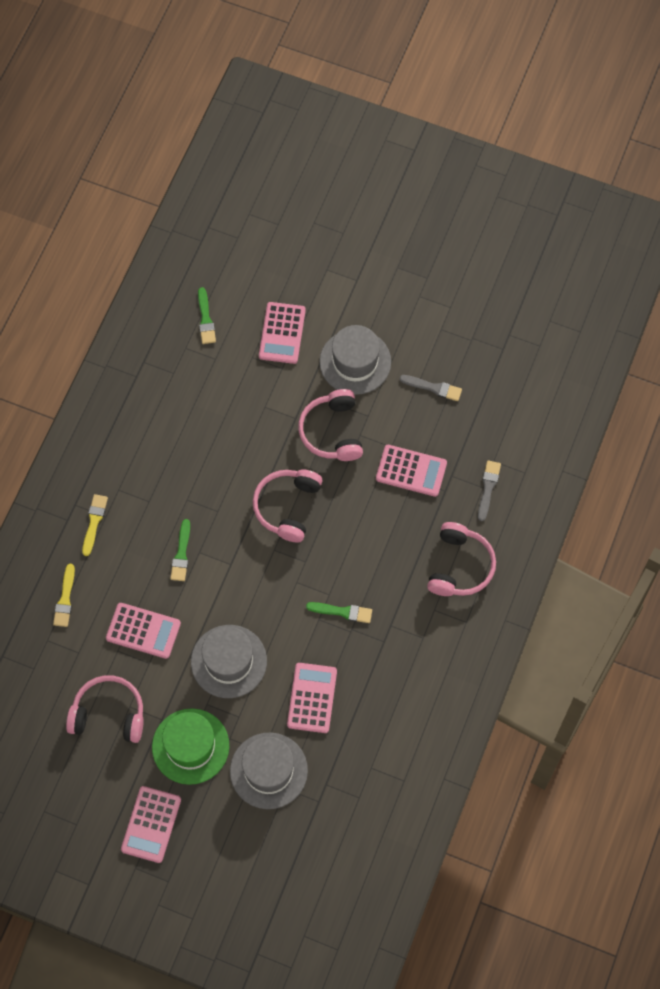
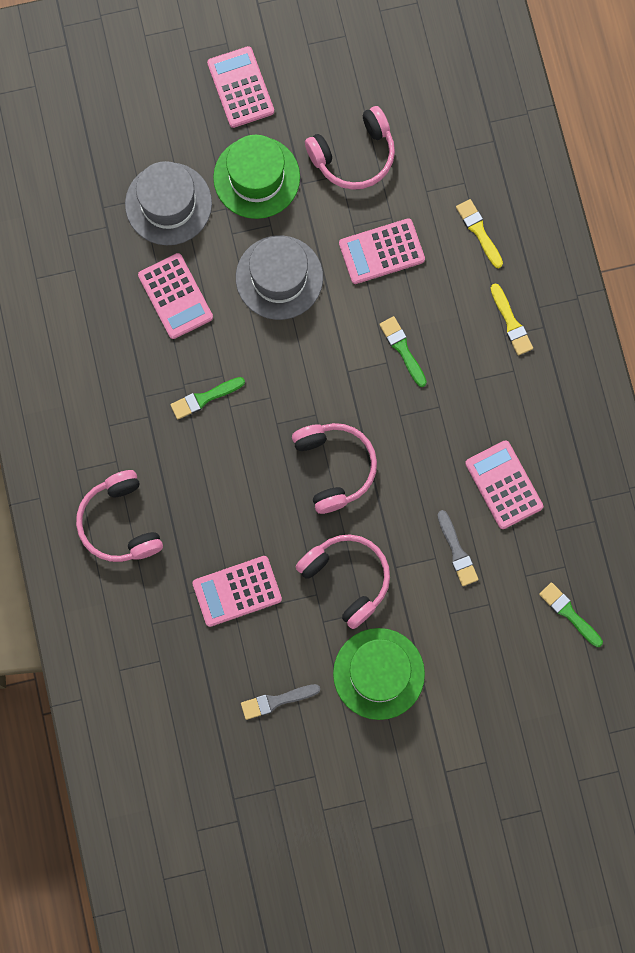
camera: 145 degrees right, 10 degrees up
pink calculator [259,302,306,364] -> pink calculator moved to [465,440,543,529]
grey hat [320,325,391,395] -> green hat [333,628,425,720]
grey brush [478,460,501,521] -> grey brush moved to [437,510,479,586]

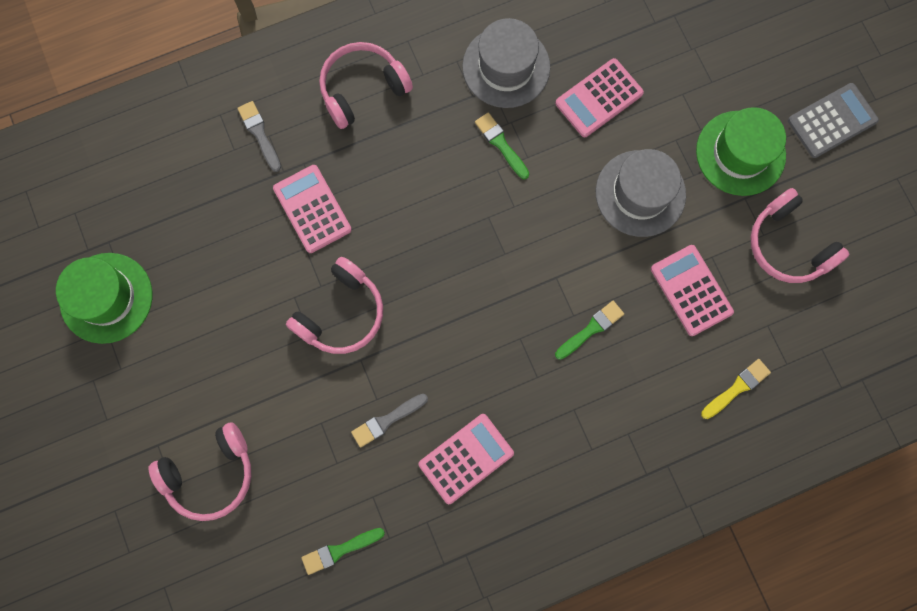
camera: 80 degrees right, 0 degrees up
grey hat [125,161,212,245] -> grey hat moved to [462,18,550,108]
pink calculator [207,46,274,128] -> grey calculator [788,83,879,158]
grey brush [241,684,320,720] -> grey brush moved to [237,101,281,172]
pink headphones [292,423,377,514] -> pink headphones moved to [148,422,252,521]
green hat [333,628,425,720] -> green hat moved to [56,253,152,344]
yellow brush [491,283,533,355] -> none
green brush [539,582,603,647] -> green brush turned 150 degrees counterclockwise [301,528,385,575]

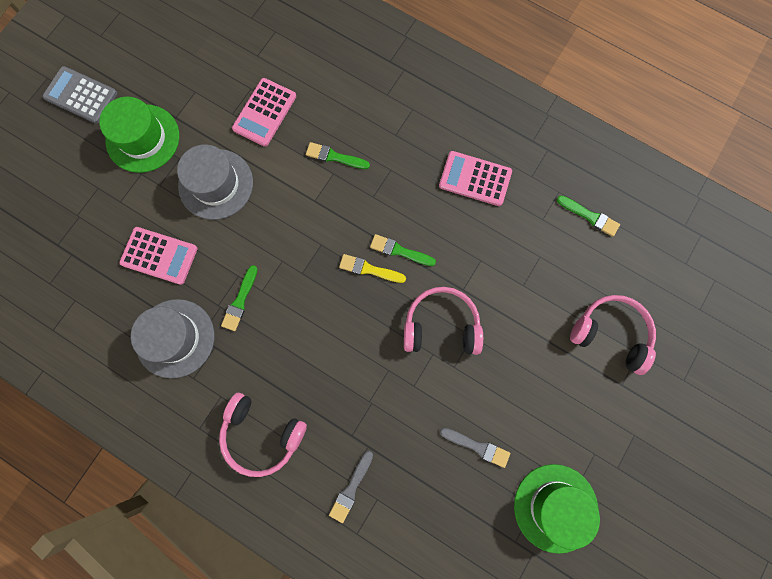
camera: 125 degrees left, 0 degrees up
pink calculator [273,165,352,253] -> none
grey brush [351,394,428,448] -> grey brush moved to [440,428,510,468]
yellow brush [701,359,771,419] -> yellow brush moved to [339,254,406,283]
pink headphones [750,188,849,283] -> none
none -> green brush [370,234,436,266]

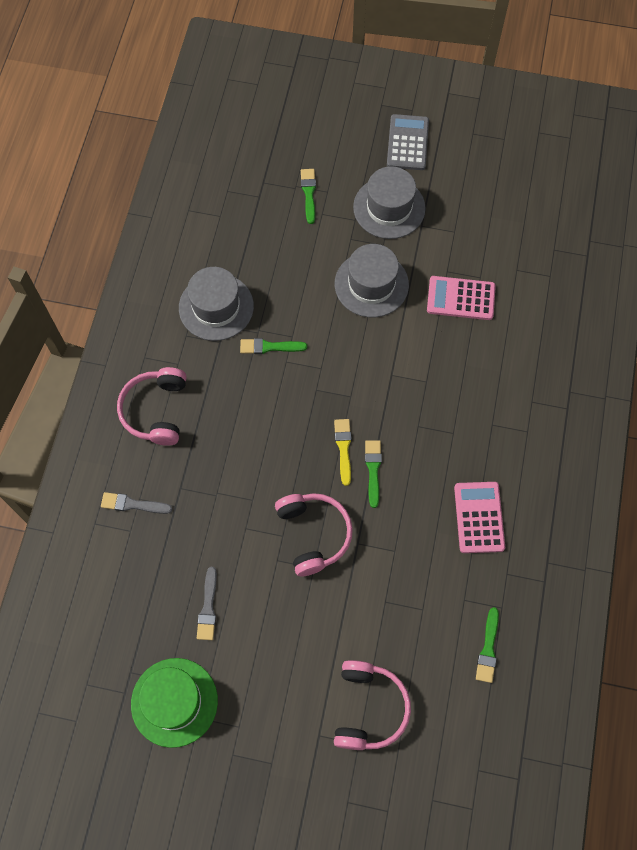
camera: 70 degrees right, 10 degrees down
green hat [99,97,179,173] -> grey hat [353,166,426,239]
pink calculator [119,227,198,285] -> none
green brush [306,142,370,169] -> green brush moved to [301,169,316,224]

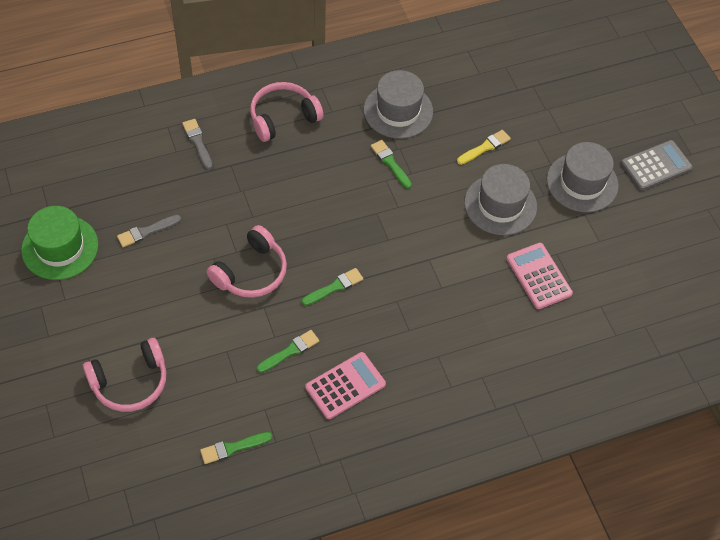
camera: 55 degrees right, 10 degrees down
green brush [301,169,316,224] -> green brush moved to [257,330,319,373]
yellow brush [334,419,352,486] -> yellow brush moved to [457,130,511,165]

